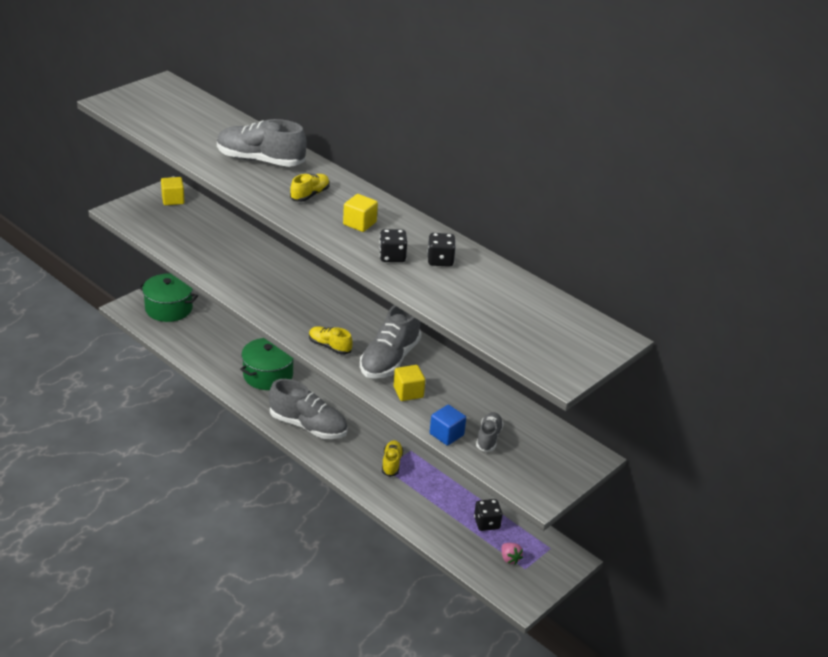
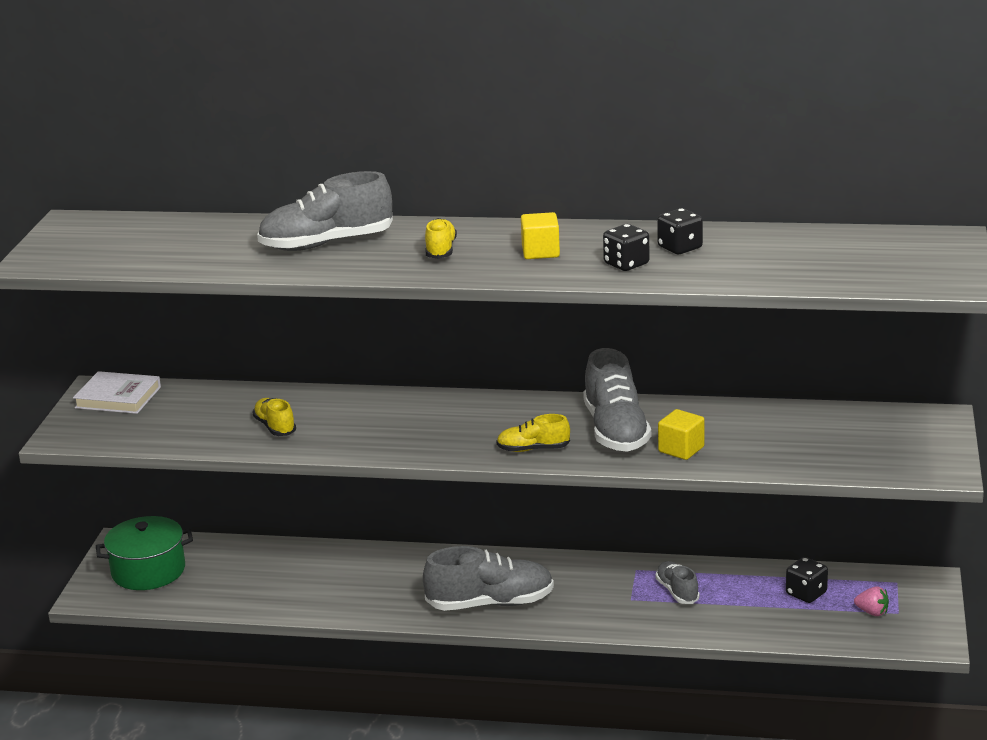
camera: 30 degrees left, 10 degrees down
yellow cube [161,177,184,205] -> white book [73,371,161,414]
green pot [240,338,294,390] -> none
yellow shoe [382,440,404,477] -> yellow shoe moved to [253,398,296,436]
blue cube [430,405,466,446] -> none
grey shoe [476,412,504,452] -> grey shoe moved to [656,561,700,604]

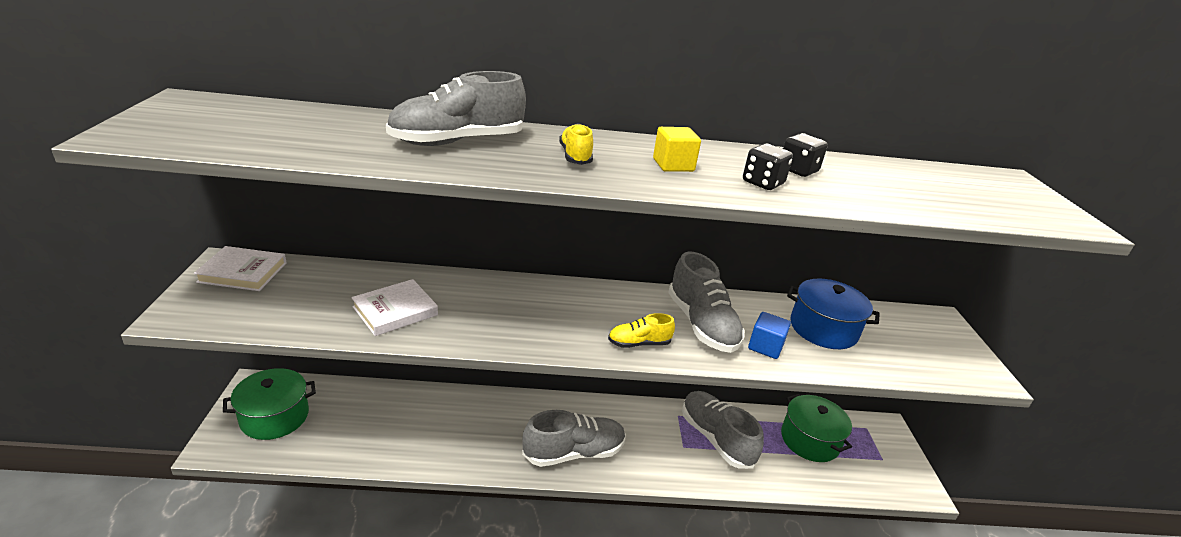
camera: 15 degrees left, 5 degrees up
yellow shoe [253,398,296,436] -> white book [351,279,438,336]
grey shoe [656,561,700,604] -> grey shoe [682,391,764,469], size x1.86
yellow cube [658,409,705,460] -> blue cube [748,312,791,359]
black dice [786,557,828,603] -> green pot [781,394,852,462]
pink strawberry [854,586,889,616] -> none
none -> blue pot [787,278,880,349]

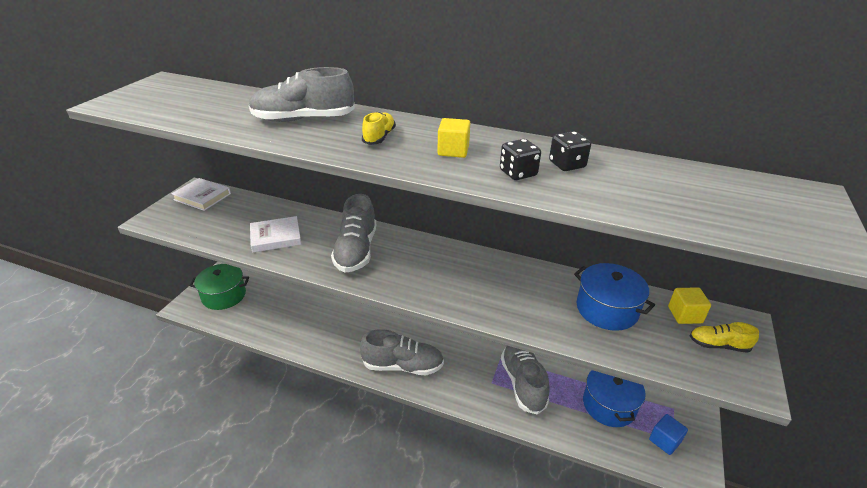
camera: 25 degrees right, 5 degrees up
yellow shoe [608,313,675,348] -> yellow shoe moved to [690,322,759,353]
grey shoe [668,251,745,353] -> grey shoe moved to [331,194,376,273]
blue cube [748,312,791,359] -> blue cube moved to [649,414,688,455]
green pot [781,394,852,462] -> blue pot [583,370,646,427]
none -> yellow cube [668,287,711,324]

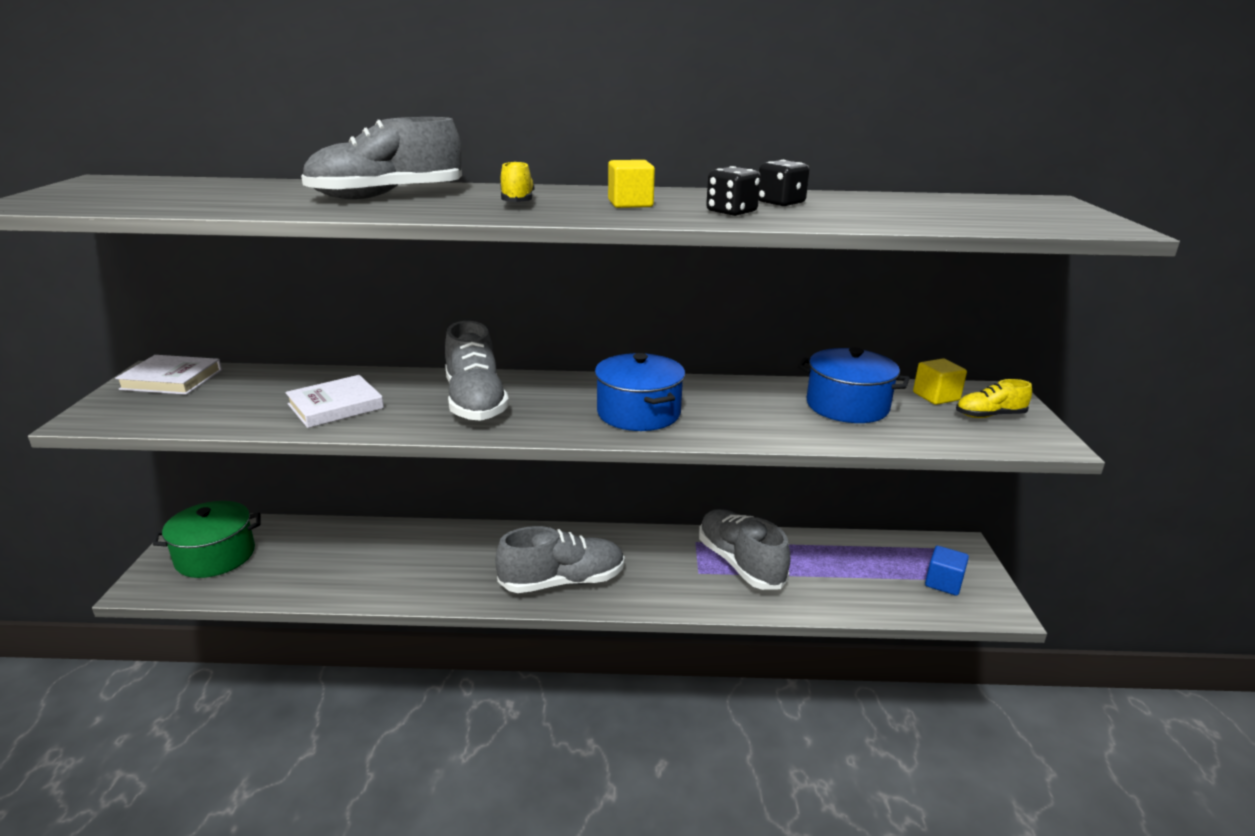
camera: 20 degrees left, 10 degrees down
blue pot [583,370,646,427] -> blue pot moved to [595,353,685,431]

